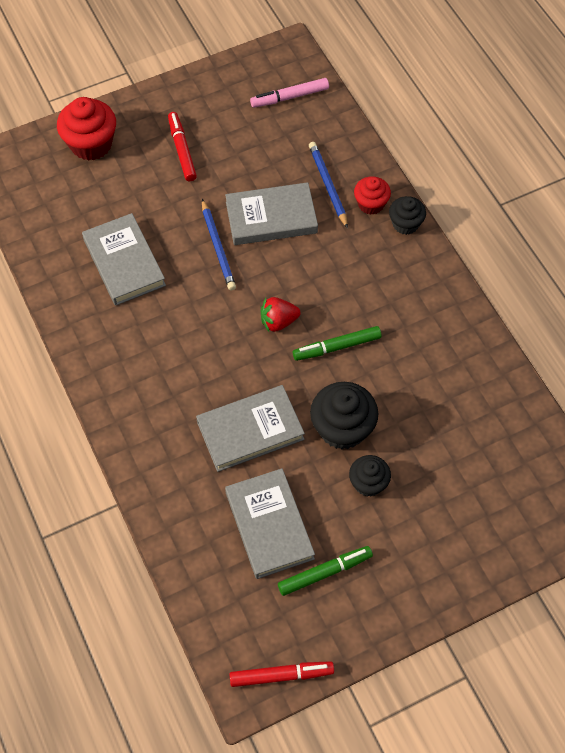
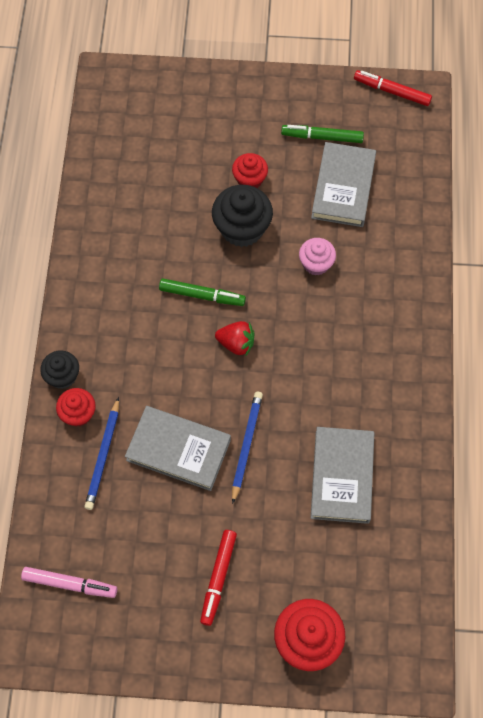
camera: 150 degrees left, 5 degrees up
grey book [196,385,305,472] -> pink cupcake [299,238,336,276]
black cupcake [349,455,391,497] -> red cupcake [232,153,268,188]

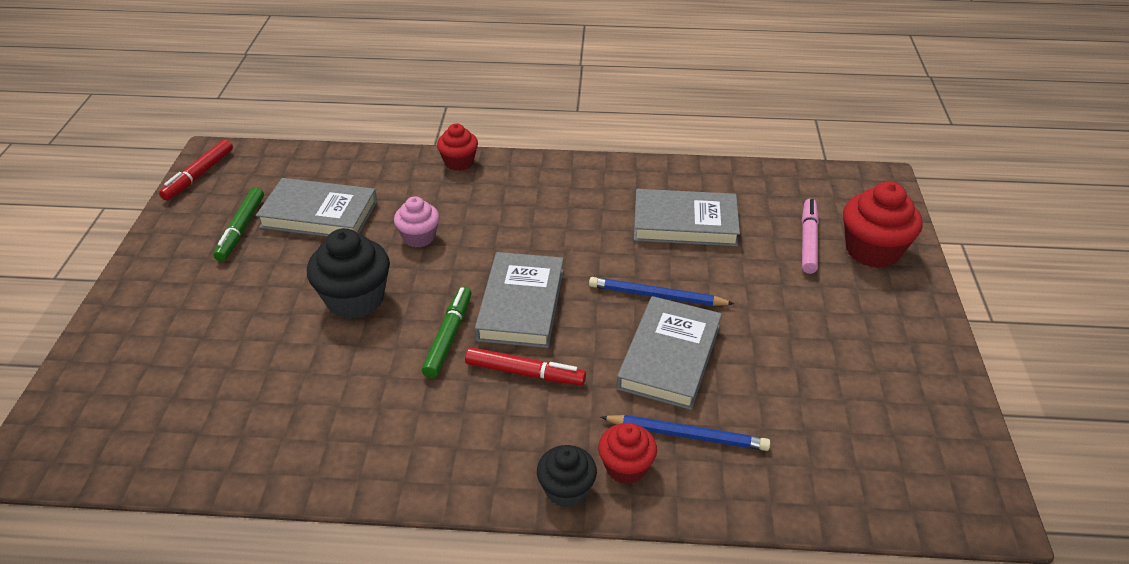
camera: 90 degrees left, 25 degrees down
pink marker [21,567,117,598] -> pink marker moved to [802,199,819,274]
red marker [200,530,237,626] -> red marker moved to [465,347,586,385]
red strawberry [215,321,254,355] -> grey book [475,252,564,348]
red cupcake [232,153,268,188] -> red cupcake moved to [437,123,478,171]

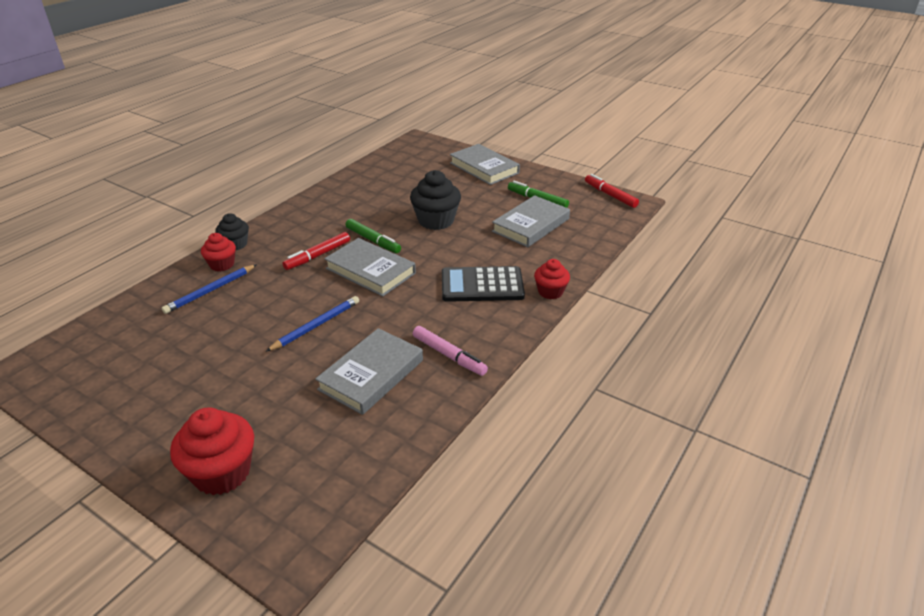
camera: 120 degrees right, 5 degrees down
pink cupcake [394,196,440,247] -> none
grey book [616,296,722,410] -> grey book moved to [450,144,520,185]
pink marker [802,199,819,274] -> pink marker moved to [413,326,488,376]
none -> black calculator [442,266,525,302]

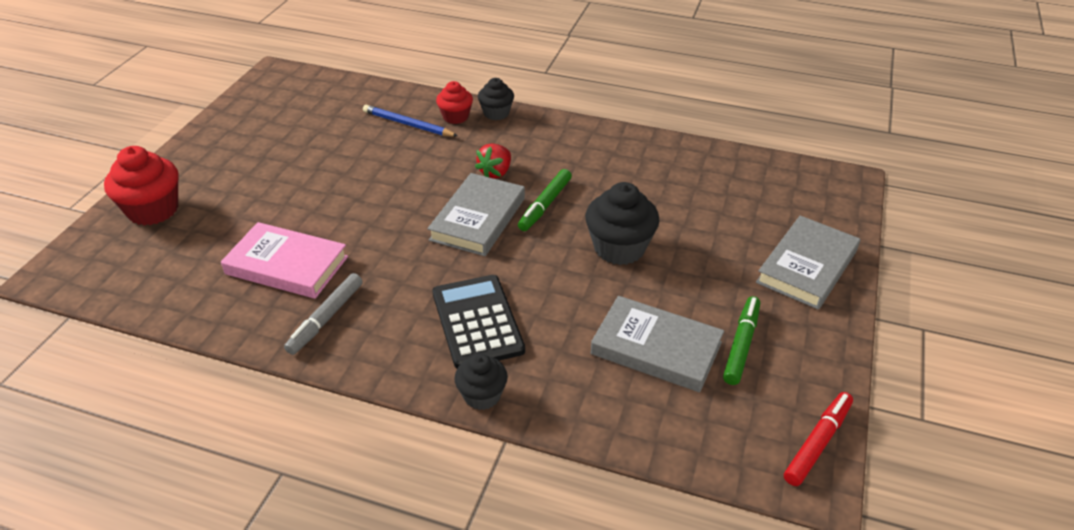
camera: 75 degrees right, 5 degrees up
blue pencil [265,296,359,352] -> none
red marker [282,232,350,270] -> red strawberry [475,143,511,179]
grey book [315,328,423,415] -> pink book [221,222,348,299]
pink marker [413,326,488,376] -> grey marker [284,273,363,355]
red cupcake [534,259,570,299] -> black cupcake [454,354,508,410]

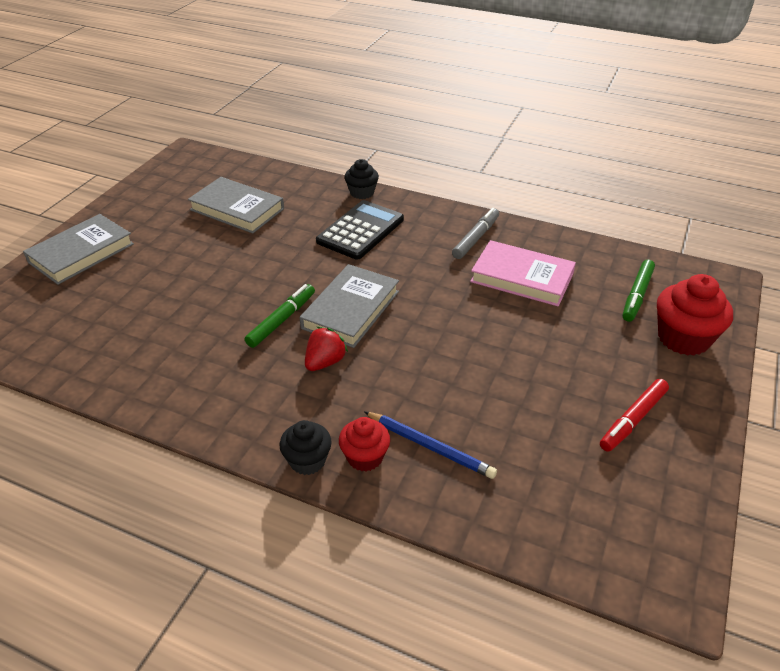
camera: 175 degrees left, 0 degrees up
black calculator [432,275,525,368] -> black calculator turned 135 degrees counterclockwise [316,200,404,260]
black cupcake [585,182,660,265] -> none
green marker [723,296,760,385] -> green marker moved to [622,259,655,322]
red marker [784,392,853,486] -> red marker moved to [600,379,669,452]

